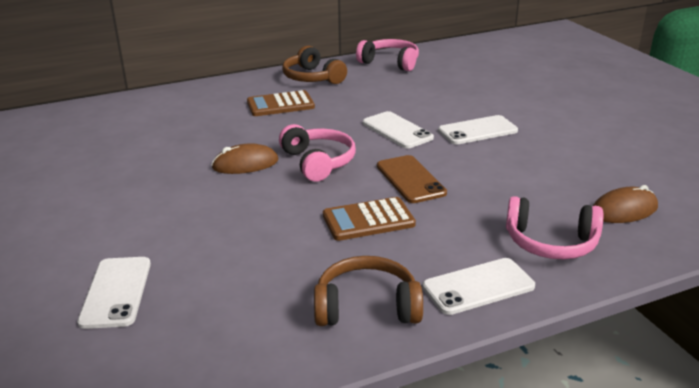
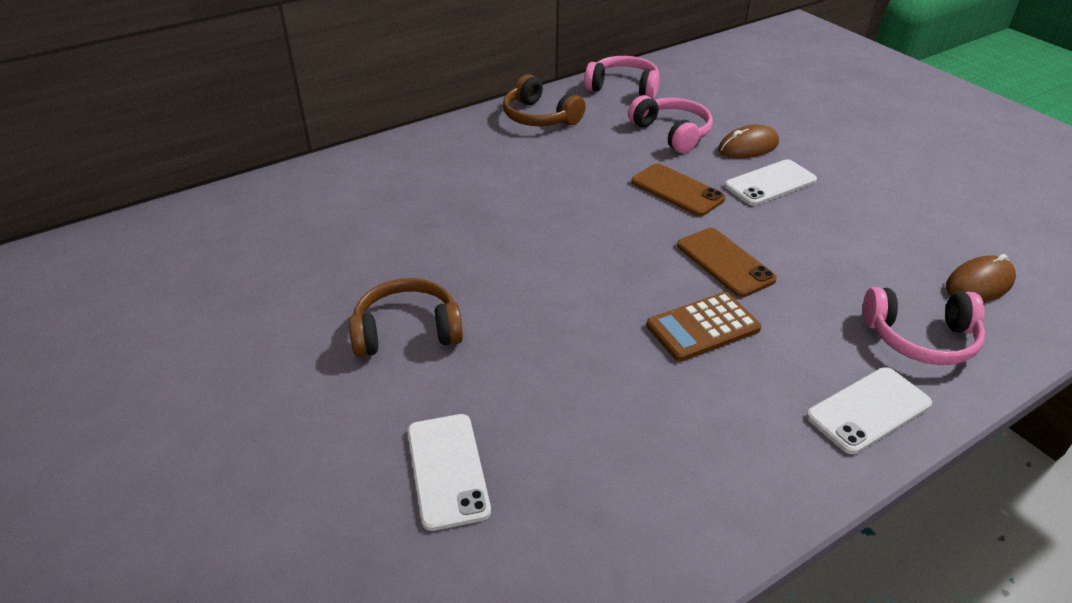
camera: 10 degrees left, 10 degrees up
brown mouse [211,143,278,174] -> brown mouse moved to [718,125,779,158]
brown calculator [247,90,315,116] -> none
pink headphones [279,124,356,182] -> pink headphones moved to [628,95,713,153]
brown headphones [314,256,423,326] -> brown headphones moved to [349,278,463,357]
white phone [363,111,434,148] -> brown phone [631,163,725,216]

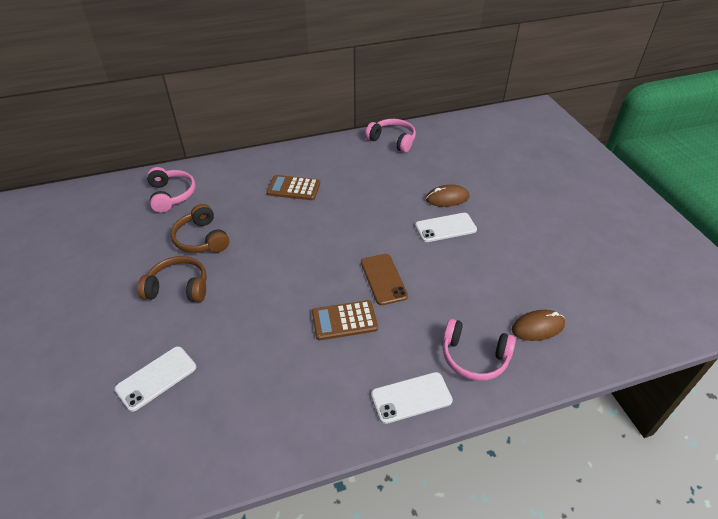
camera: 15 degrees right, 5 degrees up
white phone [408,414,491,531] -> white phone turned 45 degrees clockwise [114,346,196,412]
brown headphones [503,74,586,126] -> brown headphones moved to [171,204,229,253]
pink headphones [628,95,713,153] -> pink headphones moved to [147,167,195,213]
brown phone [631,163,725,216] -> none
none -> brown calculator [267,175,320,200]

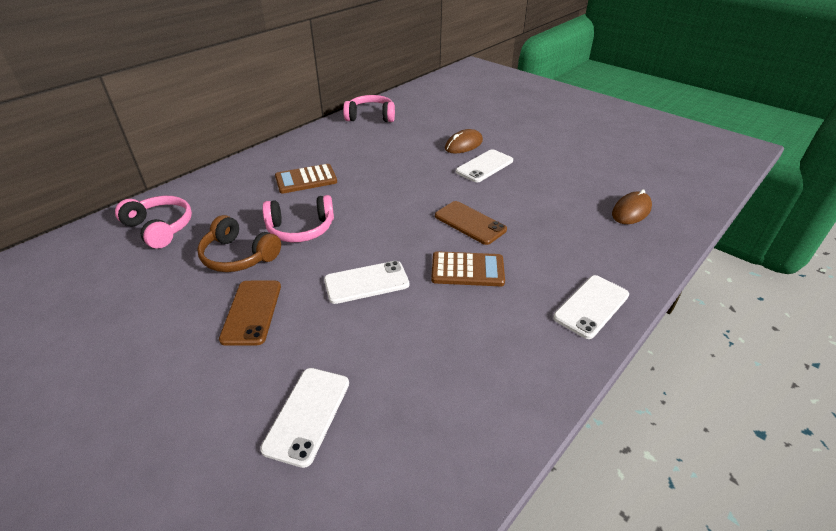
camera: 30 degrees left, 5 degrees down
brown headphones [137,256,207,302] -> brown phone [219,281,281,346]
brown calculator [312,300,378,340] -> brown calculator turned 135 degrees counterclockwise [431,251,505,286]
pink headphones [443,319,516,381] -> pink headphones moved to [262,195,334,242]
none -> white phone [324,261,409,304]

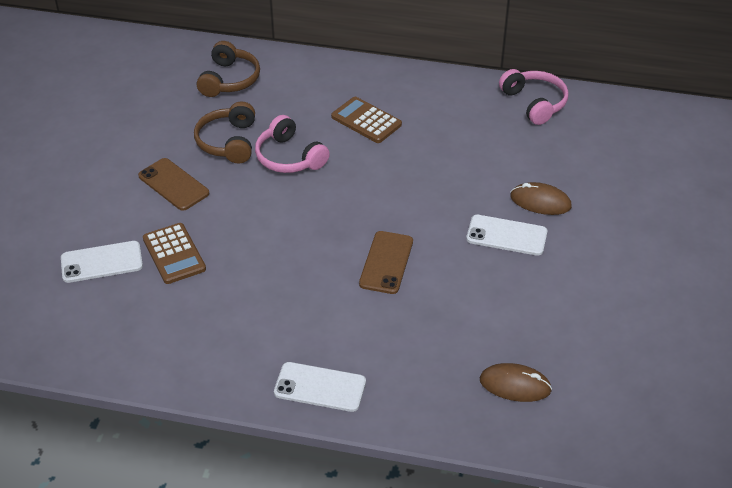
camera: 60 degrees right, 5 degrees up
pink headphones [115,196,192,249] -> brown headphones [197,41,260,97]
brown phone [219,281,281,346] -> brown phone turned 75 degrees clockwise [138,158,210,211]
white phone [324,261,409,304] -> none
brown calculator [431,251,505,286] -> brown calculator moved to [143,223,206,284]

